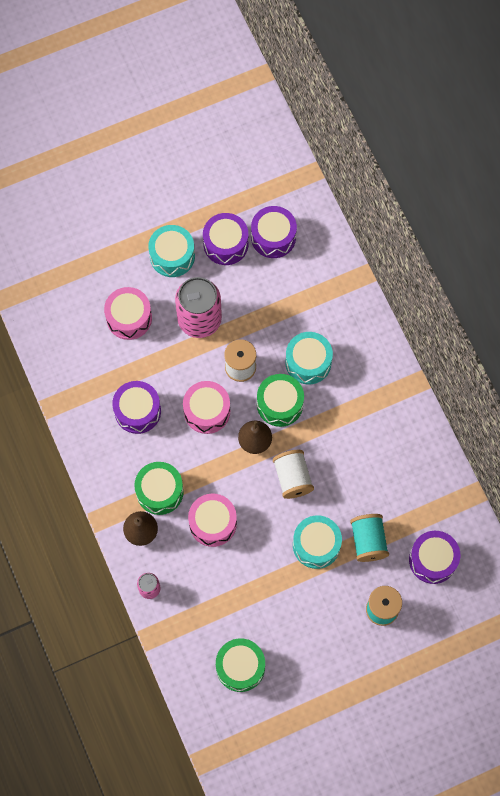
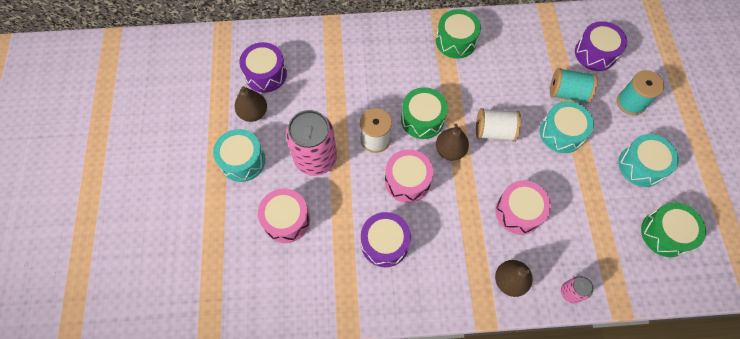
camera: 70 degrees left, 5 degrees down
green drum [134,462,184,515] -> green drum moved to [436,9,481,59]
purple drum [203,213,248,265] -> brown pear [235,86,267,122]
turquoise drum [285,332,333,385] -> turquoise drum moved to [618,134,679,187]

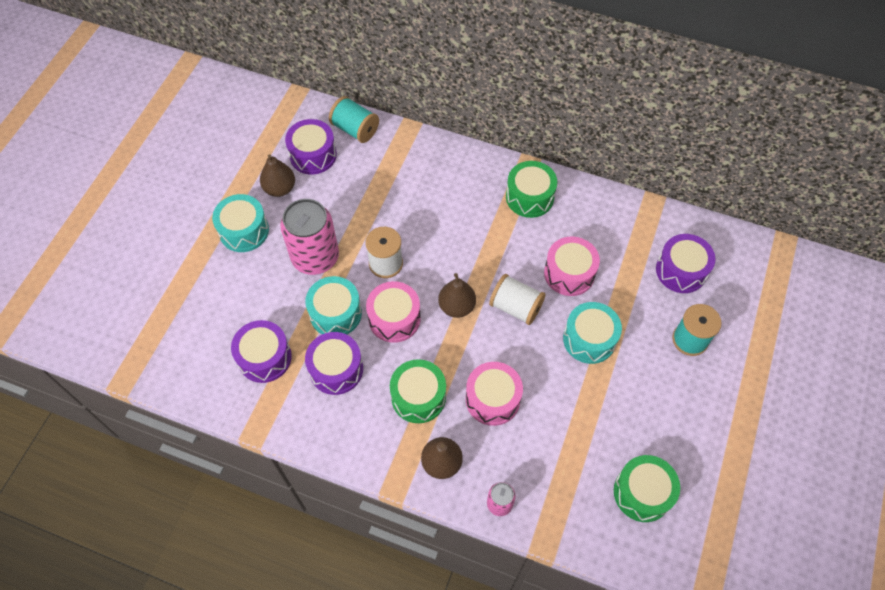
camera: 25 degrees right, 5 degrees down
pink drum [258,188,310,243] -> pink drum moved to [544,236,600,296]
green drum [401,87,448,139] -> green drum moved to [390,359,446,423]
turquoise spool [550,68,598,104] -> turquoise spool moved to [329,96,379,143]
turquoise drum [618,134,679,187] -> turquoise drum moved to [305,276,362,334]
none -> purple drum [231,320,292,383]

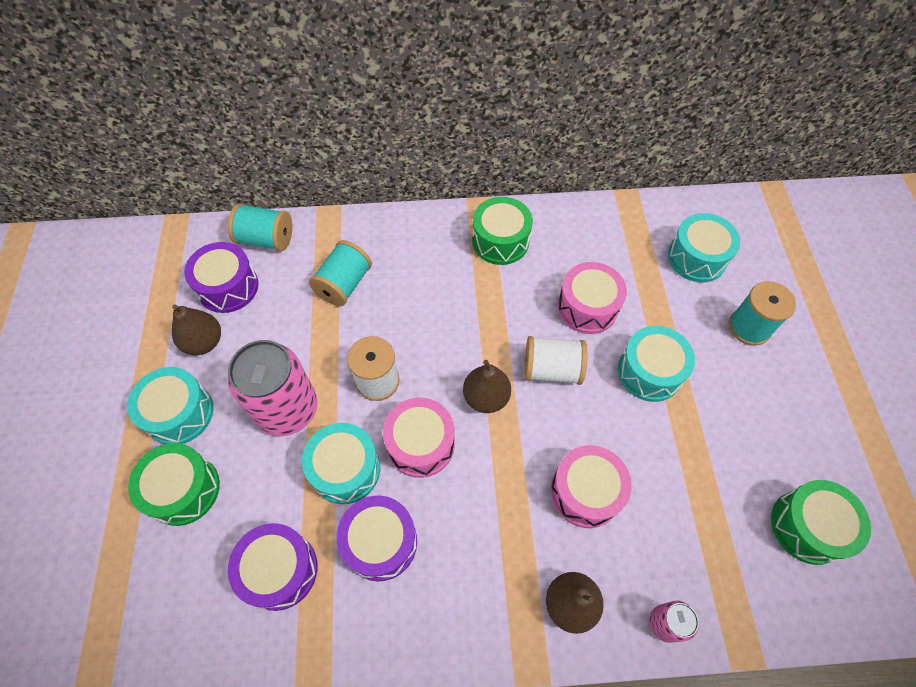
camera: 25 degrees left, 0 degrees up
green drum [390,359,446,423] -> green drum moved to [128,443,220,526]
purple drum [656,234,715,293] -> turquoise drum [668,213,740,282]
none -> turquoise spool [309,240,372,306]

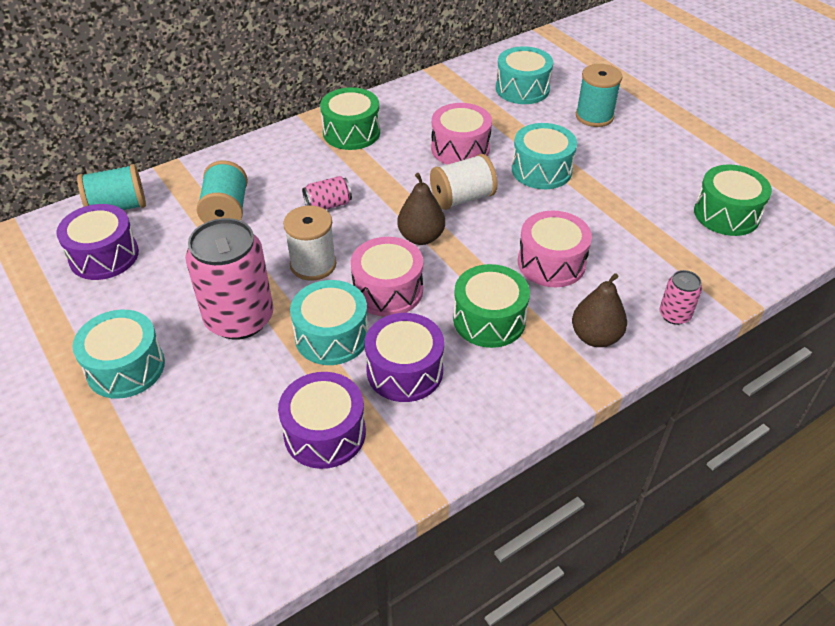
camera: 30 degrees left, 15 degrees down
green drum [128,443,220,526] -> green drum moved to [453,264,530,348]
brown pear [172,304,221,355] -> none
none -> pink can [302,176,352,210]

